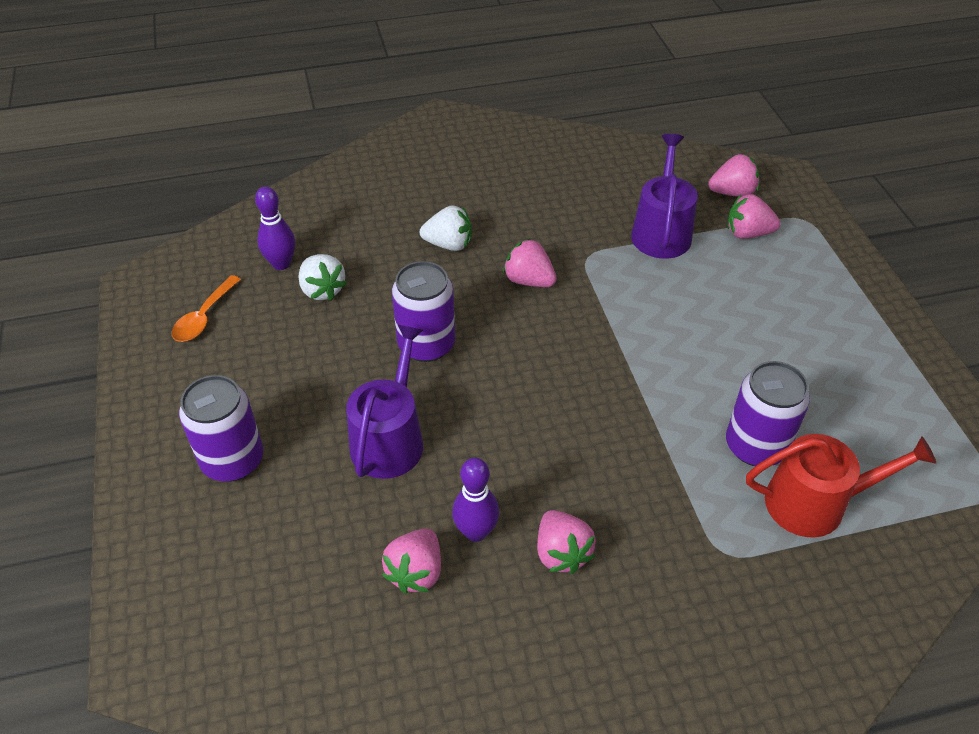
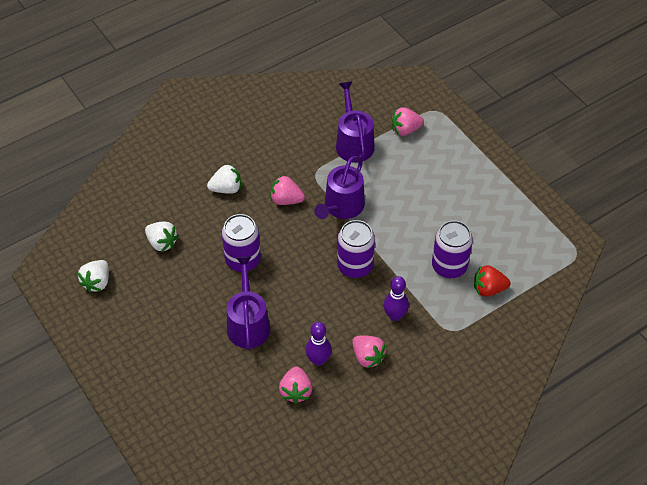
camera: 20 degrees left, 5 degrees up
orange spoon [172,275,241,342] -> white strawberry [78,260,109,293]
purple can [179,375,263,482] -> purple can moved to [337,220,375,278]
purple bowling pin [255,186,295,270] -> purple bowling pin moved to [383,276,409,321]
pink strawberry [708,154,759,197] -> none
red watering can [746,434,936,538] -> red strawberry [474,265,510,297]
none -> purple watering can [314,156,365,219]

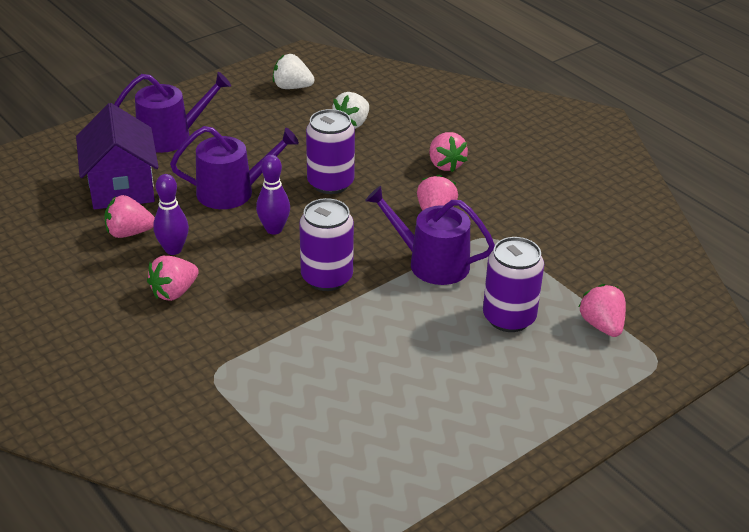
camera: 85 degrees right, 15 degrees down
white strawberry [207,164,241,194] -> pink strawberry [429,132,468,172]
purple watering can [336,82,375,163] -> purple watering can moved to [114,72,231,153]
purple bowling pin [383,276,409,321] -> purple bowling pin moved to [256,155,290,235]
purple can [432,220,473,278] -> purple can moved to [483,237,544,332]
red strawberry [474,265,510,297] -> none
none -> purple house [76,103,159,209]

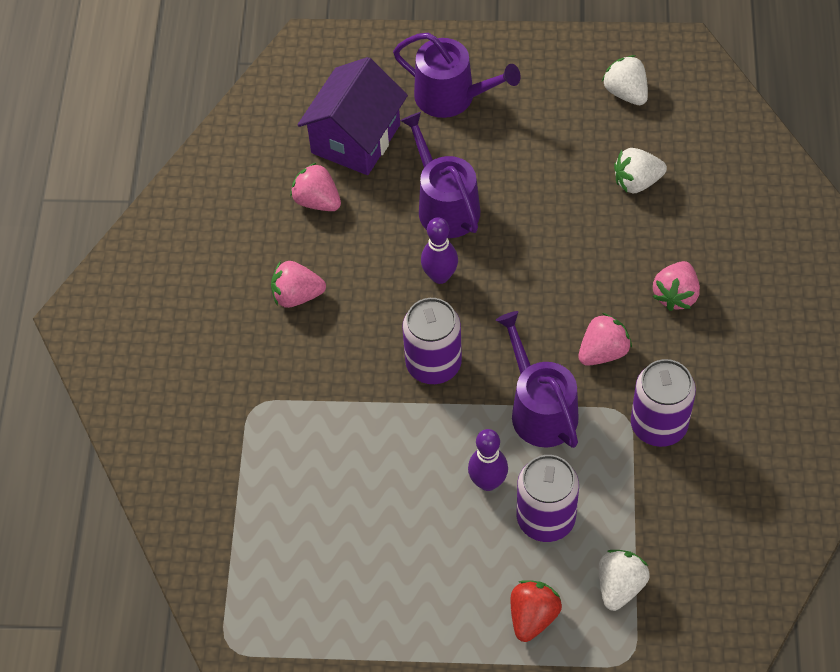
camera: 45 degrees right, 20 degrees up
purple bowling pin [153,174,189,255] -> purple bowling pin moved to [468,429,508,491]
purple watering can [170,126,299,209] -> purple watering can turned 150 degrees counterclockwise [400,112,480,238]
purple can [306,109,355,194] -> purple can moved to [631,359,696,447]
pink strawberry [579,284,626,337] -> white strawberry [598,550,650,611]
none -> red strawberry [510,580,562,642]

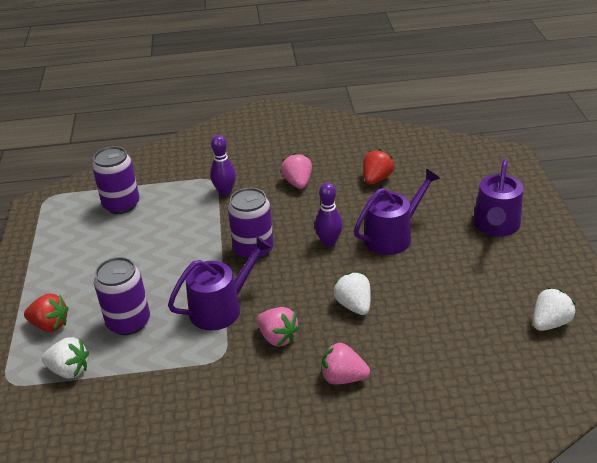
camera: 80 degrees right, 20 degrees down
pink strawberry [290,162,341,211] -> red strawberry [363,149,394,185]
purple house [297,57,408,175] -> none
purple bowling pin [468,429,508,491] -> purple bowling pin moved to [210,135,236,196]
white strawberry [614,148,667,193] -> white strawberry moved to [333,272,371,315]
purple can [631,359,696,447] -> purple can moved to [92,146,140,214]

